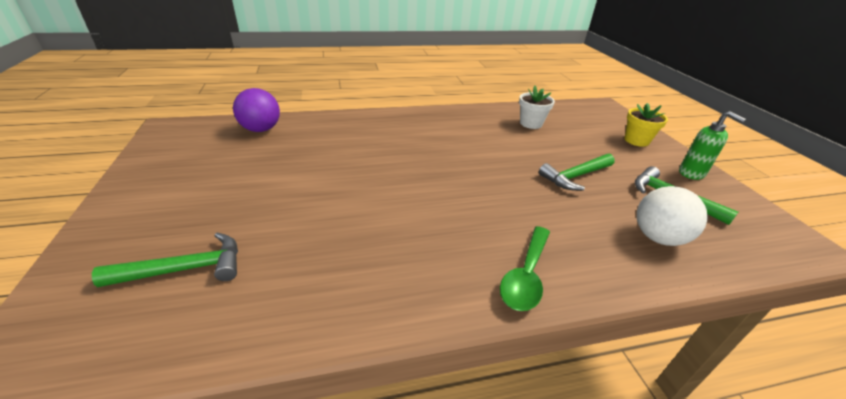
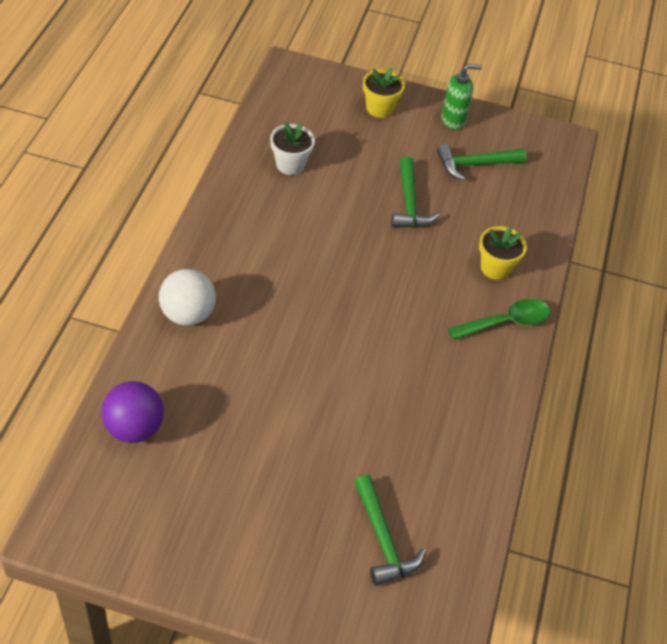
camera: 65 degrees left, 15 degrees up
green hammer [92,232,238,287] -> green hammer turned 150 degrees clockwise [354,475,426,586]
green spoon [500,226,550,311] -> green spoon turned 75 degrees counterclockwise [448,299,550,340]
white ball [637,186,708,246] -> white ball moved to [159,269,216,326]
none -> yellow flower pot [479,226,527,280]

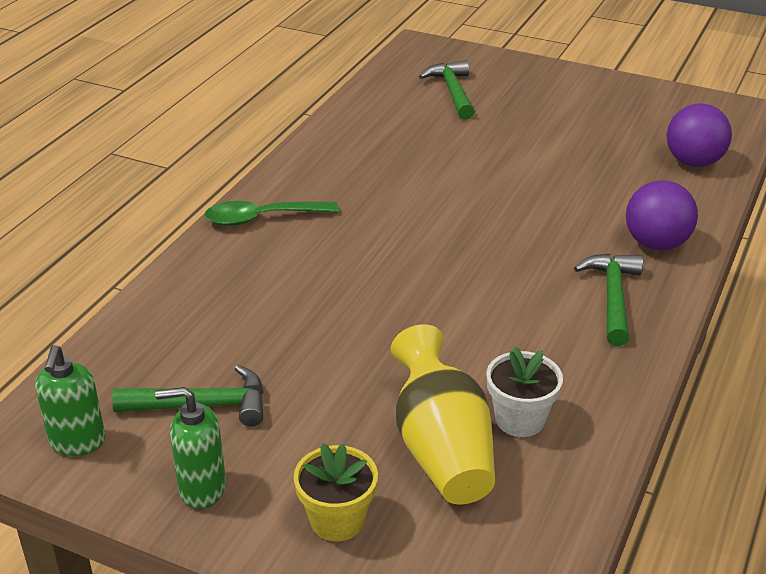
camera: 165 degrees left, 15 degrees down
white ball [159,269,216,326] -> purple ball [626,180,698,251]
green hammer [391,157,439,228] -> green hammer moved to [574,253,643,346]
yellow flower pot [479,226,527,280] -> none
none -> green soap dispenser [35,345,105,456]
none -> yellow vase [391,324,495,505]

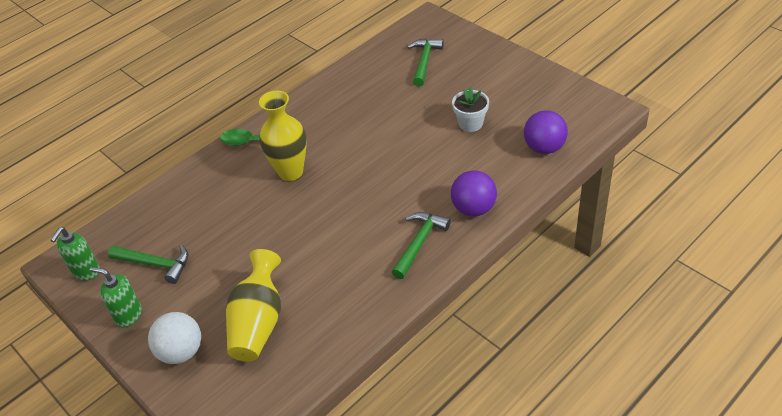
camera: 25 degrees right, 10 degrees up
yellow flower pot [294,443,378,542] -> white ball [148,312,201,364]
white flower pot [487,347,563,437] -> white flower pot moved to [452,87,489,132]
none -> yellow vase [259,91,307,181]

